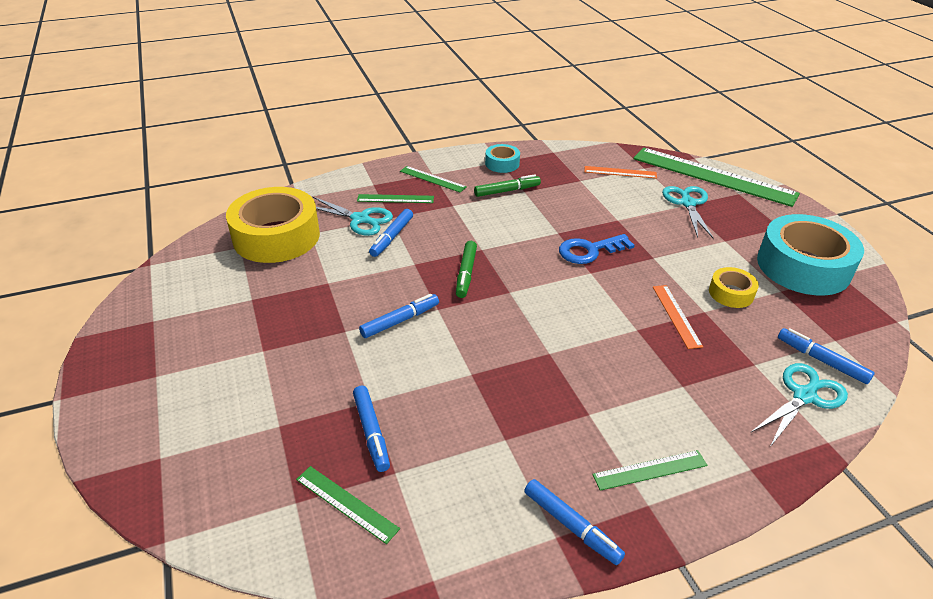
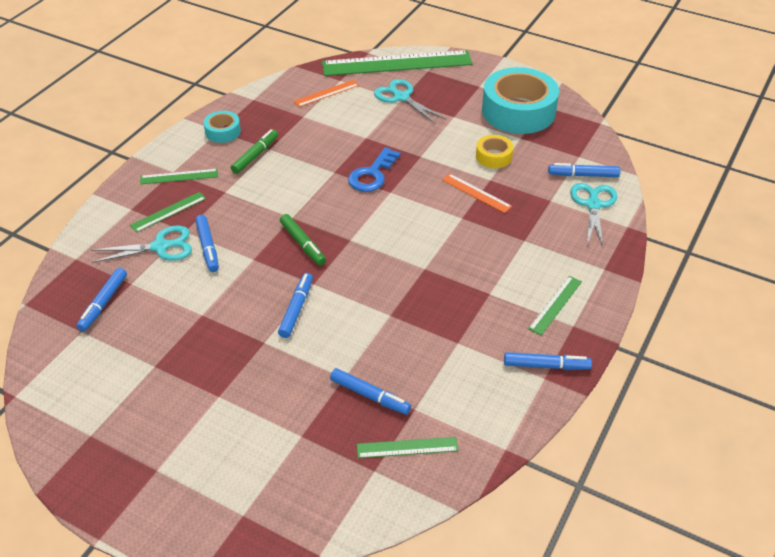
camera: 40 degrees left, 5 degrees up
yellow tape [226,187,320,263] -> blue marker [76,268,127,331]

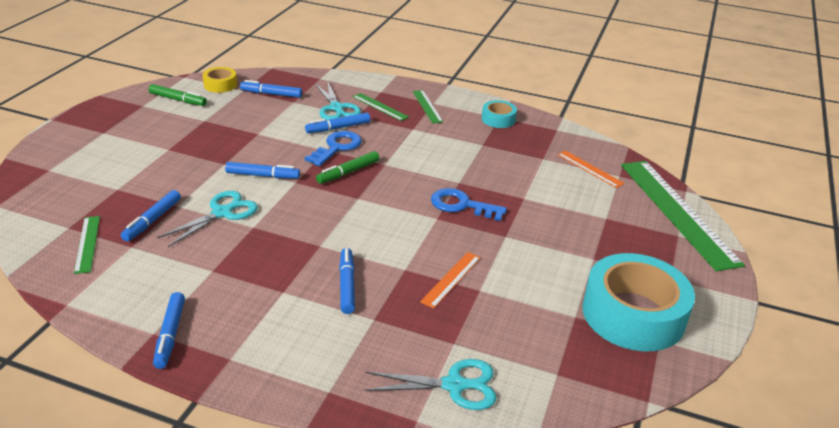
camera: 80 degrees right, 10 degrees down
green marker [231,129,278,174] -> green marker moved to [148,84,207,106]
turquoise scissors [374,79,446,124] -> turquoise scissors moved to [157,191,258,247]
yellow tape [476,135,514,168] -> yellow tape moved to [203,67,237,93]
green ruler [528,276,582,335] -> none
blue marker [548,163,620,177] -> blue marker moved to [339,248,355,314]
none -> blue key [305,131,362,166]

